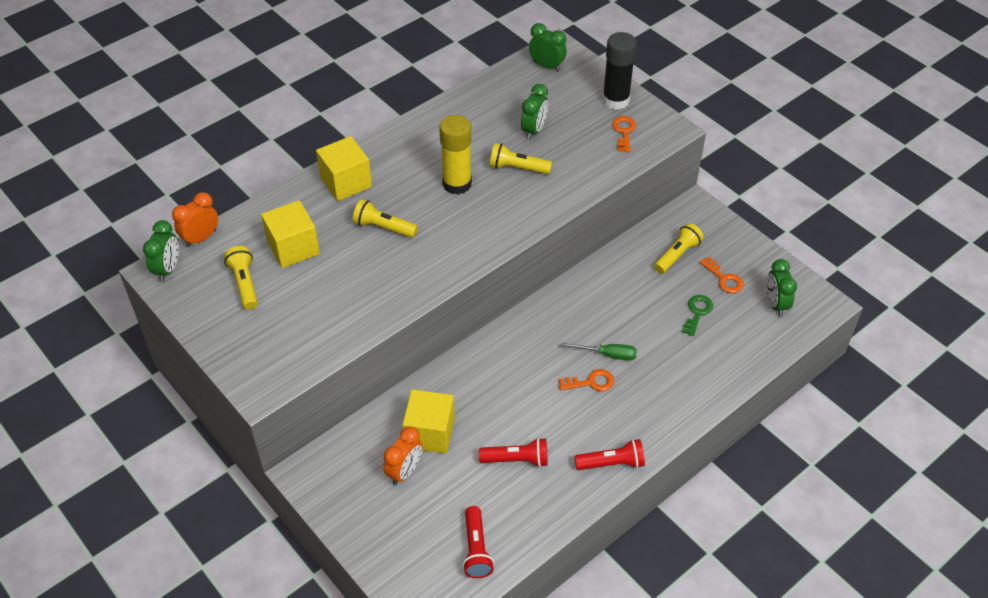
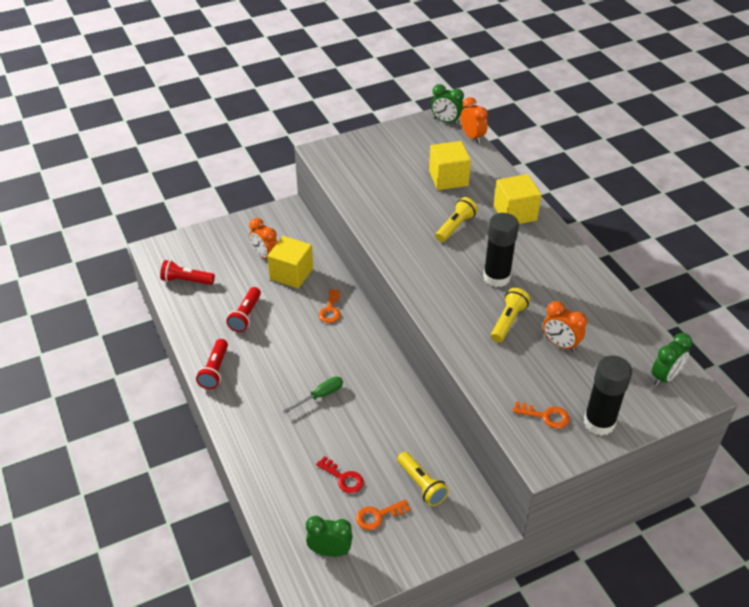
camera: 105 degrees right, 5 degrees down
yellow flashlight [224,246,258,310] -> none
yellow glue stick [439,115,472,195] -> black glue stick [483,213,519,287]
green clock [521,84,548,140] -> orange clock [543,301,587,352]
orange key [559,369,614,391] -> orange key moved to [319,289,341,323]
green screwdriver [562,343,637,360] -> green screwdriver turned 150 degrees counterclockwise [283,376,343,413]
green key [682,295,713,336] -> red key [316,456,364,493]

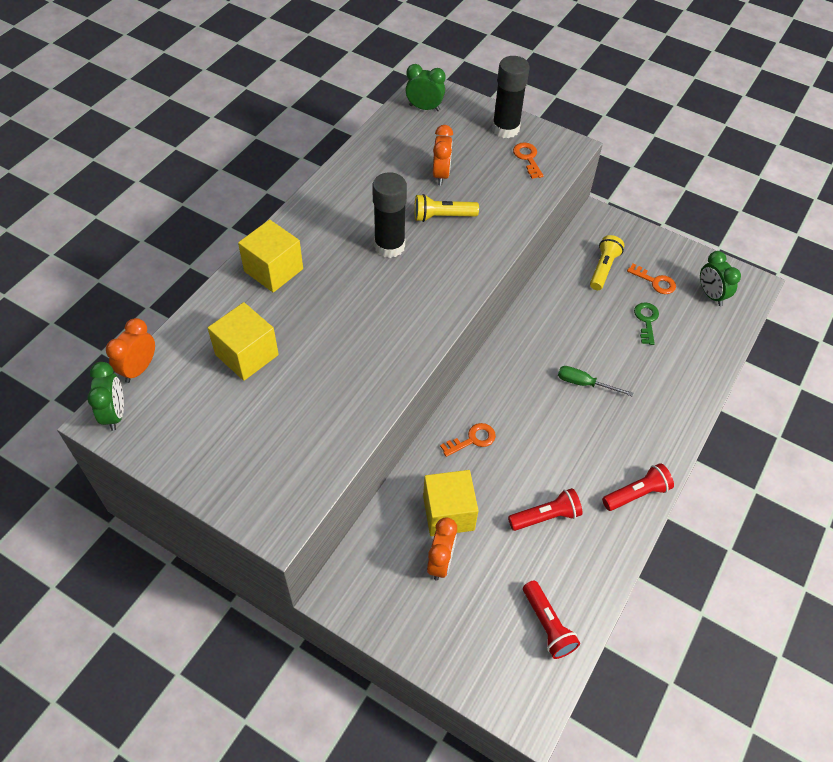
camera: 125 degrees left, 10 degrees up
red key [316,456,364,493] -> green key [634,302,659,345]
yellow flashlight [435,197,478,242] -> none

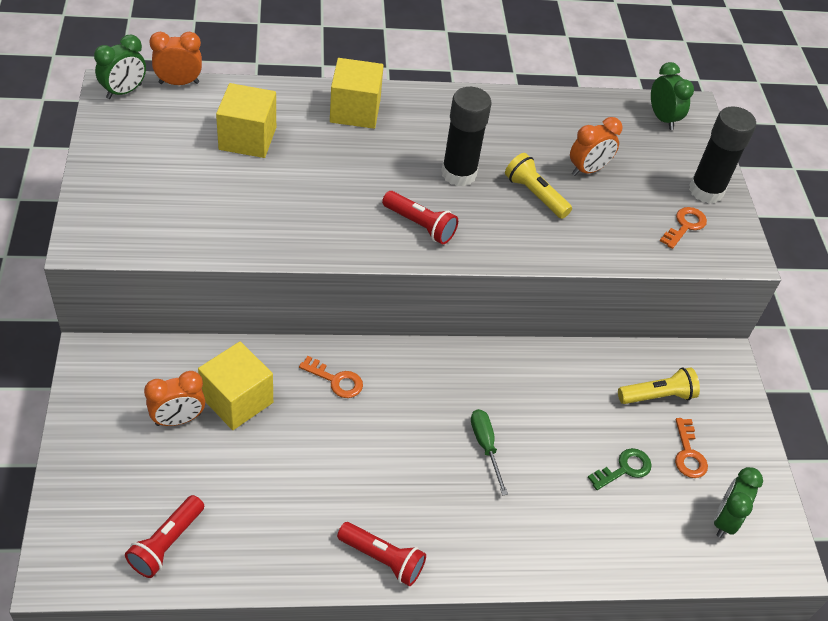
camera: 50 degrees right, 5 degrees down
red flashlight [508,488,583,531] -> red flashlight moved to [382,191,458,244]

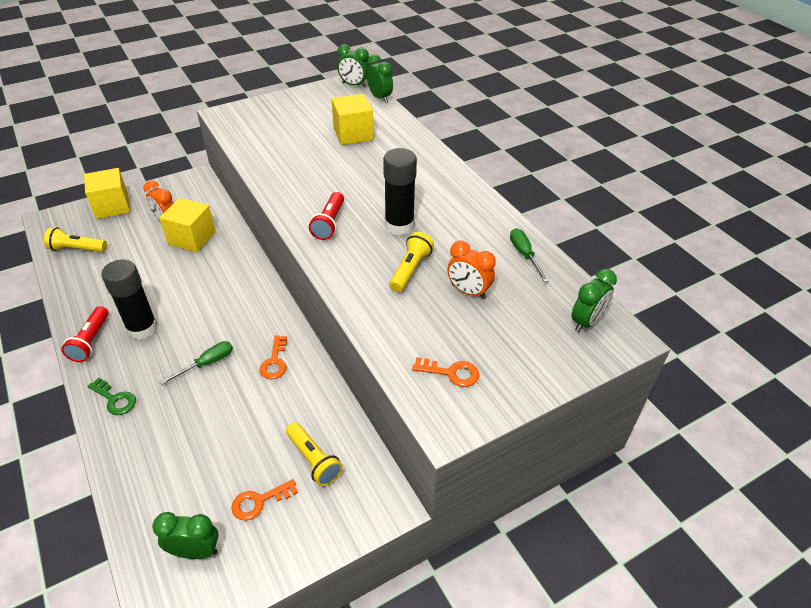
camera: 70 degrees right, 5 degrees down
red flashlight [125,495,204,578] -> yellow flashlight [44,227,107,252]
orange clock [149,32,202,85] -> green clock [367,54,393,103]
orange key [299,356,363,398] -> orange key moved to [259,335,287,379]
yellow cube [330,58,384,129] -> yellow cube moved to [84,168,130,219]
green key [588,448,652,490] -> green key moved to [87,378,136,415]
black glue stick [689,106,756,203] -> black glue stick moved to [101,259,158,340]
none -> green screwdriver [510,229,549,282]

